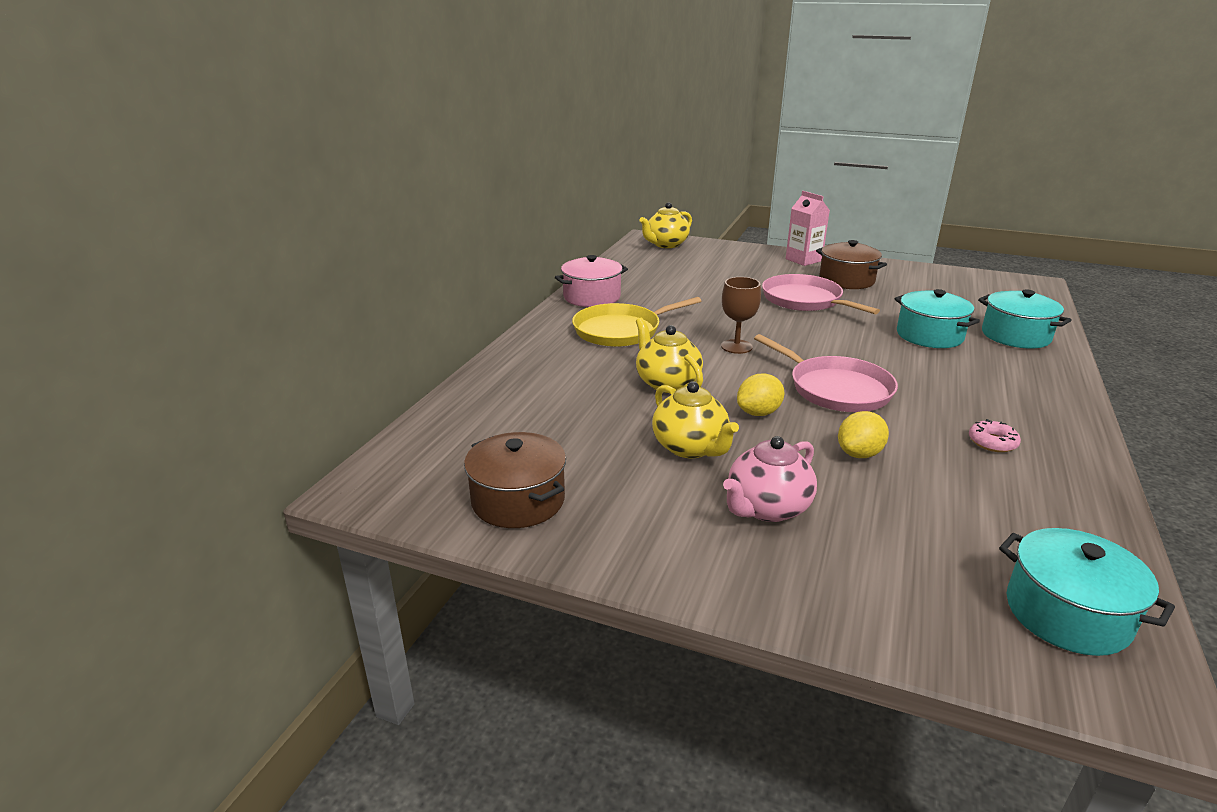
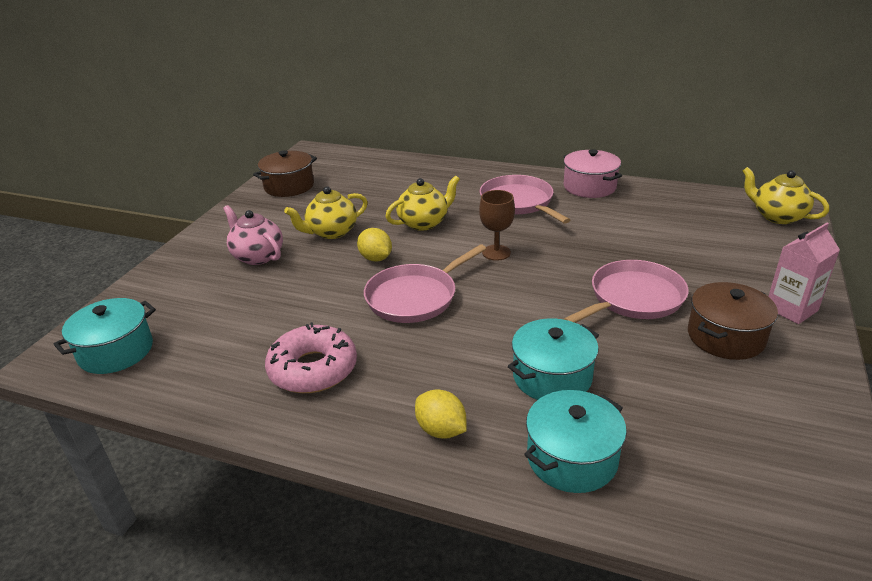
camera: 90 degrees right, 5 degrees up
yellow pan [572,297,701,347] -> pink pan [480,175,570,224]
yellow lemon [838,411,889,458] -> yellow lemon moved to [415,389,467,439]
pink donut [969,419,1021,452] -> pink donut [265,322,357,393], size x2.10

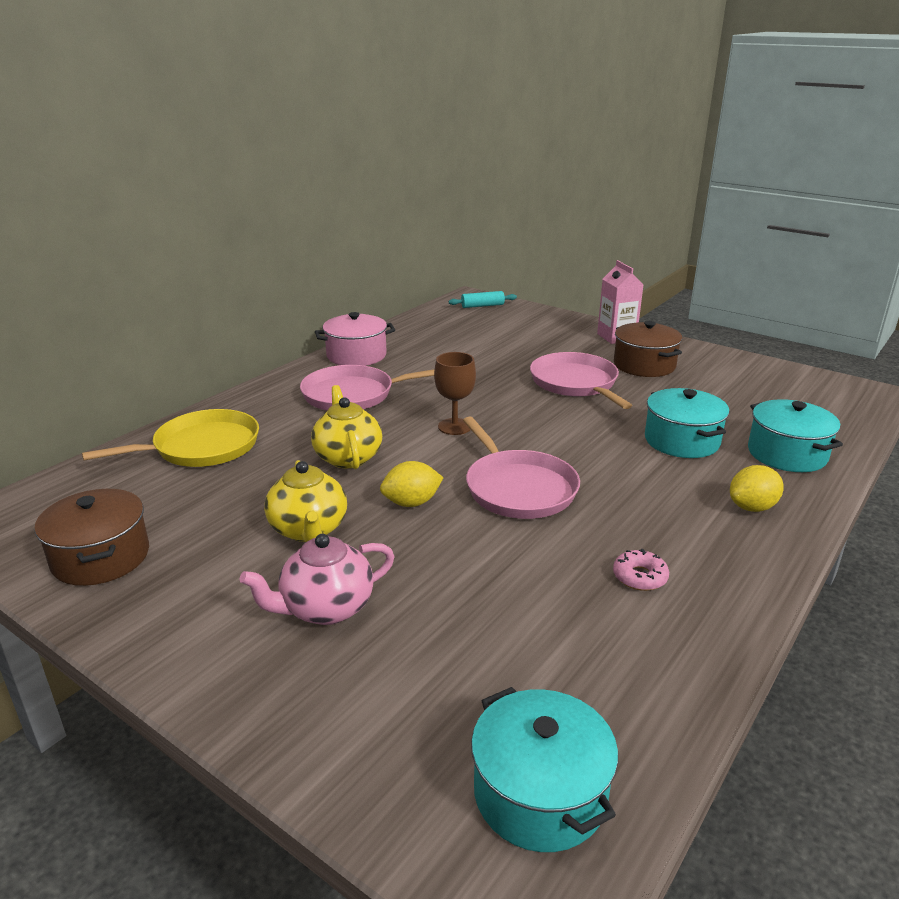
camera: 75 degrees left, 5 degrees down
pink donut [265,322,357,393] -> pink donut [613,549,669,591], size x0.48
yellow teapot [743,167,829,224] -> turquoise rolling pin [449,291,517,308]
none -> yellow pan [82,409,259,467]

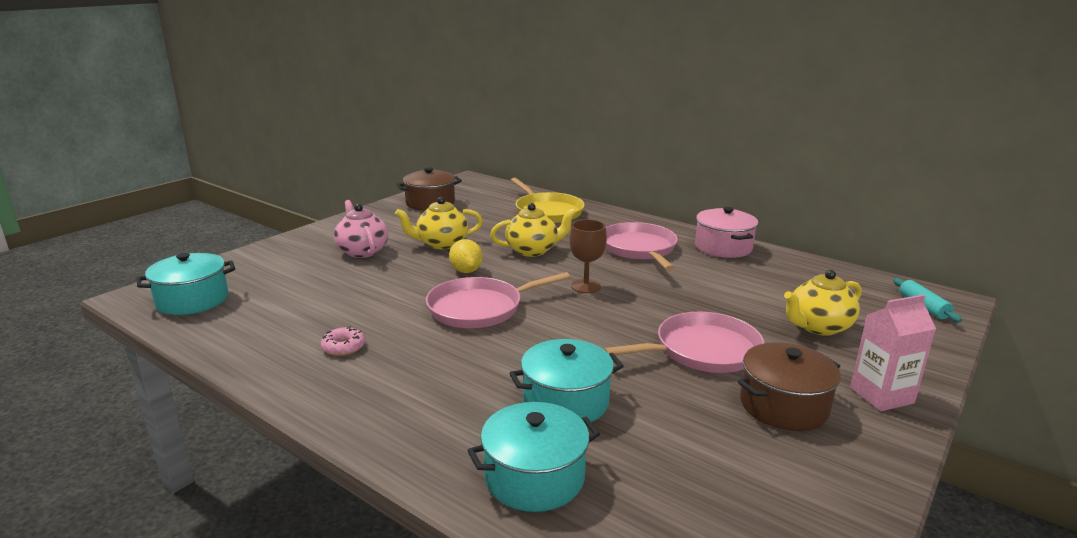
camera: 90 degrees right, 5 degrees down
yellow lemon [730,465,784,512] -> none
none -> yellow teapot [784,270,862,336]

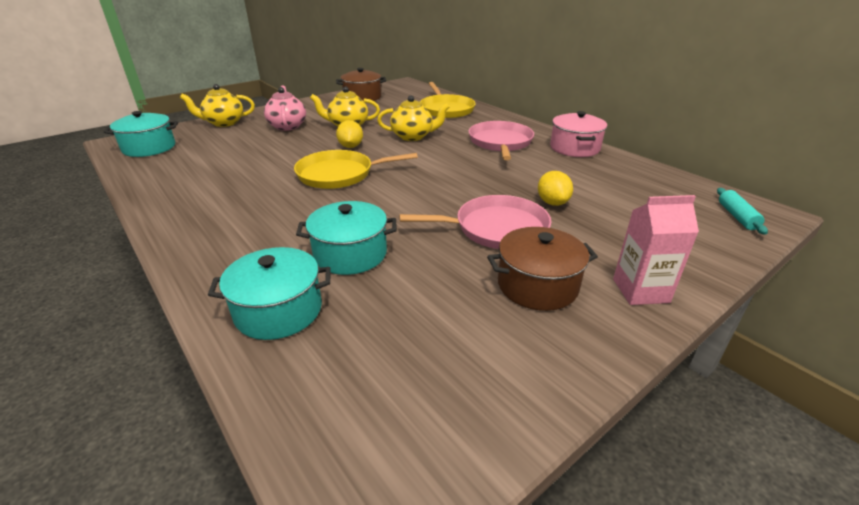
camera: 15 degrees right, 10 degrees up
pink donut [321,326,365,356] -> none
pink pan [426,272,570,328] -> yellow pan [294,150,418,189]
brown goblet [569,219,607,293] -> none
yellow teapot [784,270,862,336] -> yellow teapot moved to [180,84,255,127]
none -> yellow lemon [538,171,573,206]

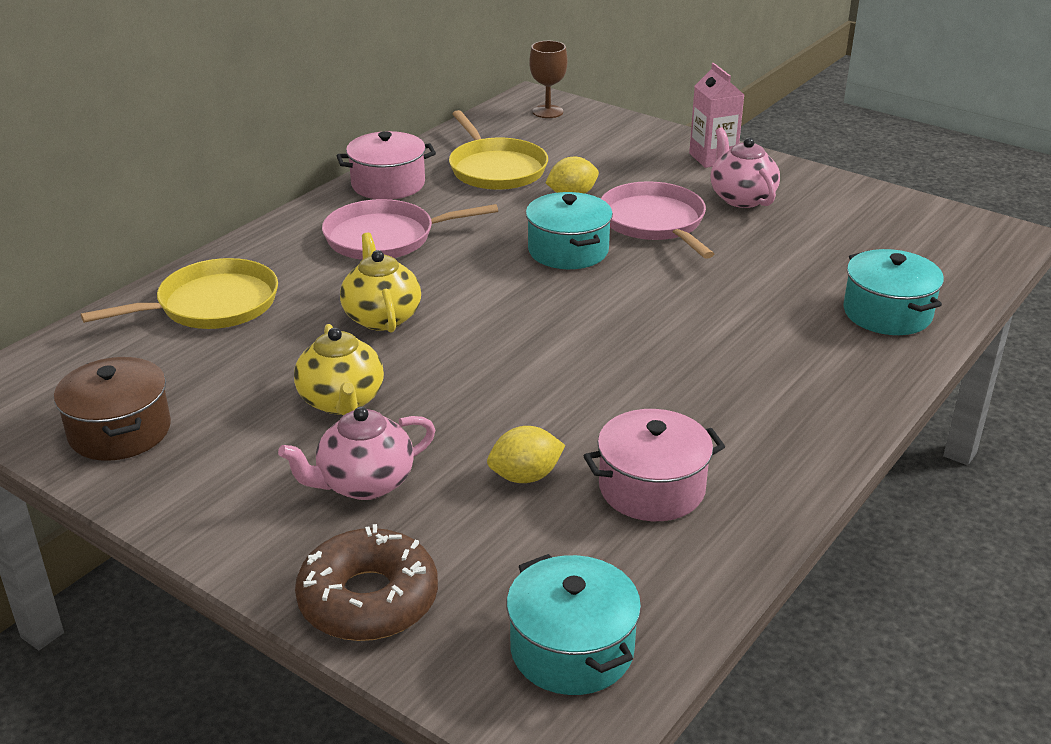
camera: 105 degrees left, 0 degrees up
yellow teapot [180,84,255,127] -> brown donut [295,524,438,641]
yellow pan [294,150,418,189] -> yellow pan moved to [449,110,548,190]
turquoise pot [296,201,397,275] -> turquoise pot moved to [526,192,613,269]
yellow lemon [336,120,363,148] -> yellow lemon moved to [487,426,565,483]
brown pot [487,227,598,311] -> pink teapot [710,127,780,208]
turquoise rolling pin [717,188,768,234] -> brown goblet [529,41,568,118]
none -> pink pot [584,409,725,521]

